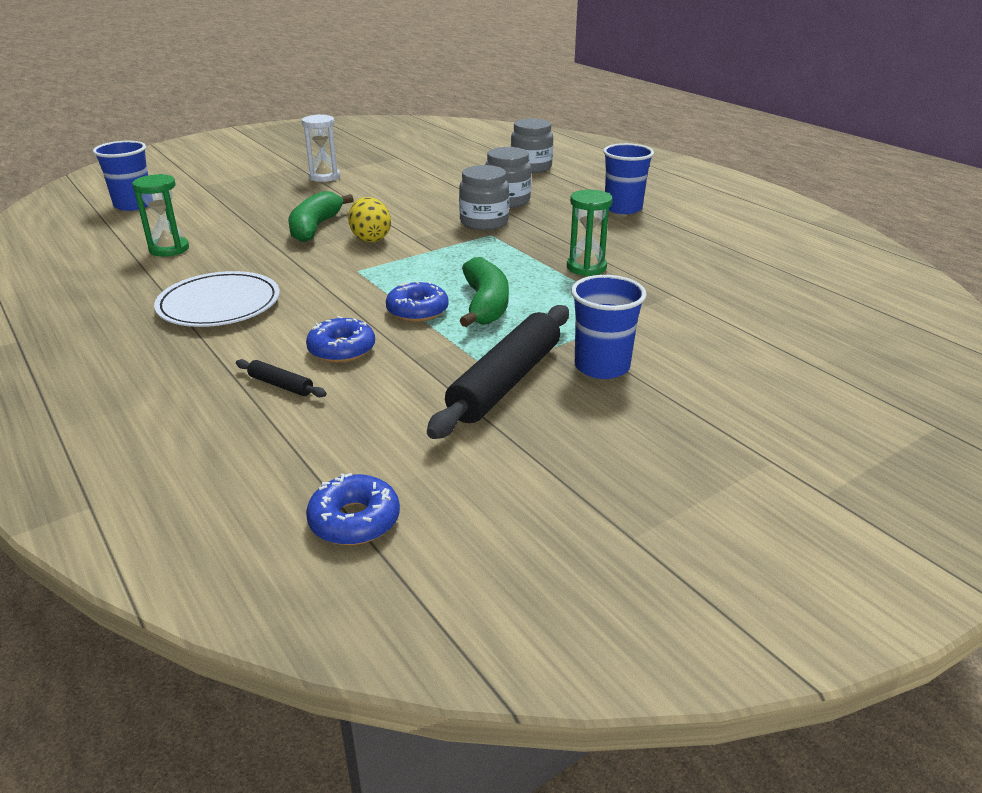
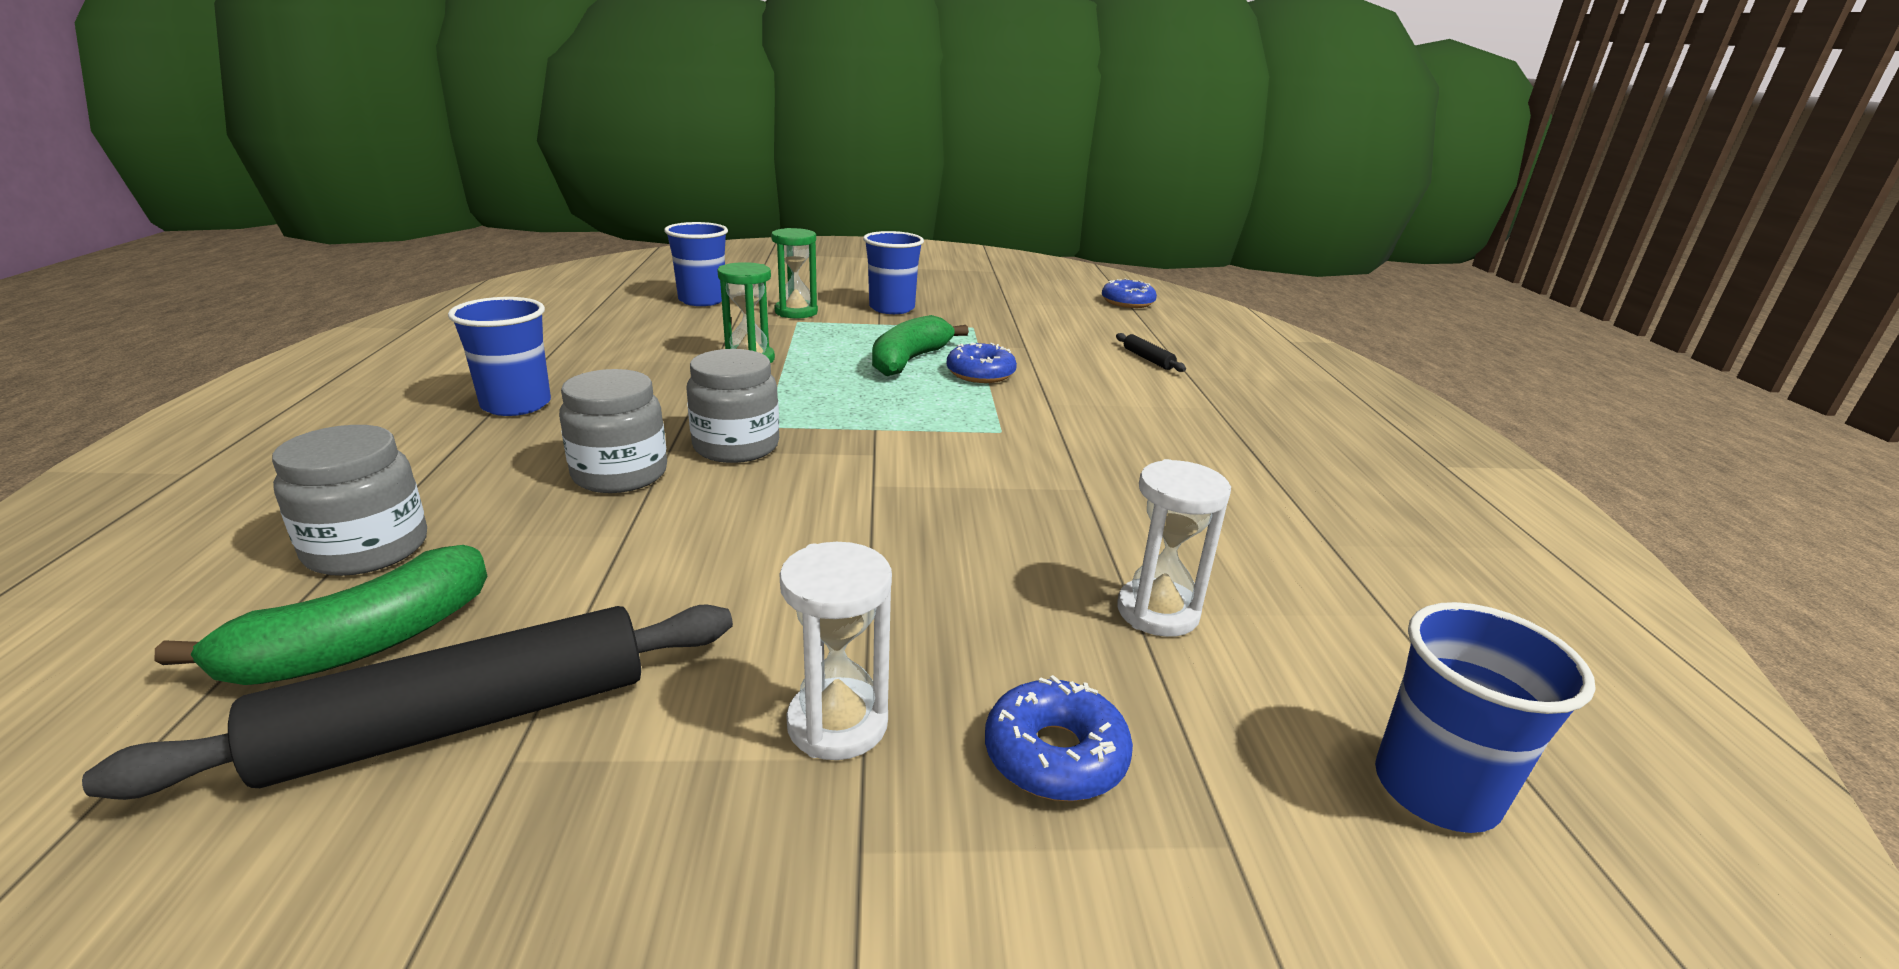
camera: 150 degrees left, 5 degrees down
green hourglass [132,174,189,257] -> green hourglass moved to [771,228,818,319]
white plate [154,271,280,327] -> none
green banana [288,191,354,242] -> green banana moved to [154,545,487,685]
blue donut [306,316,375,363] -> blue donut moved to [985,675,1133,801]
yellow egg [348,197,391,242] -> none
black rolling pin [427,305,569,439] -> black rolling pin moved to [82,605,733,800]
none -> blue cup [664,222,728,306]
none -> white hourglass [1117,459,1231,637]

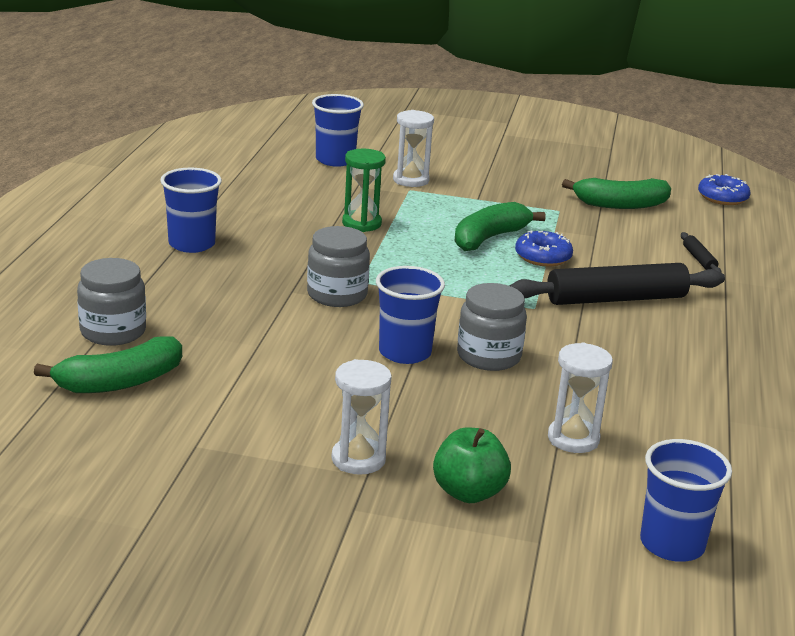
camera: 15 degrees right, 0 degrees up
black rolling pin [82,605,733,800] -> black rolling pin moved to [510,263,725,305]
grey jar [559,369,667,493] -> grey jar moved to [457,283,527,371]
green hourglass [771,228,818,319] -> white hourglass [393,110,434,187]
blue cup [863,231,924,314] -> blue cup moved to [376,266,445,364]
blue donut [985,675,1133,801] -> green apple [433,428,511,503]
none -> green banana [562,178,671,209]

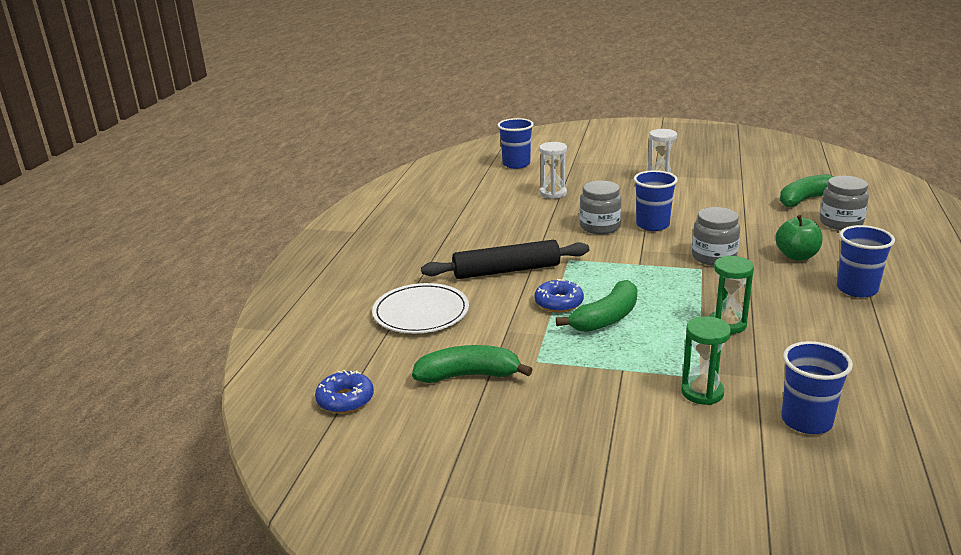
camera: 175 degrees left, 0 degrees up
white hourglass [393,110,434,187] -> green hourglass [681,316,731,405]
green apple [433,428,511,503] -> green apple moved to [775,215,823,260]
black rolling pin [681,232,721,272] -> white plate [372,283,469,333]

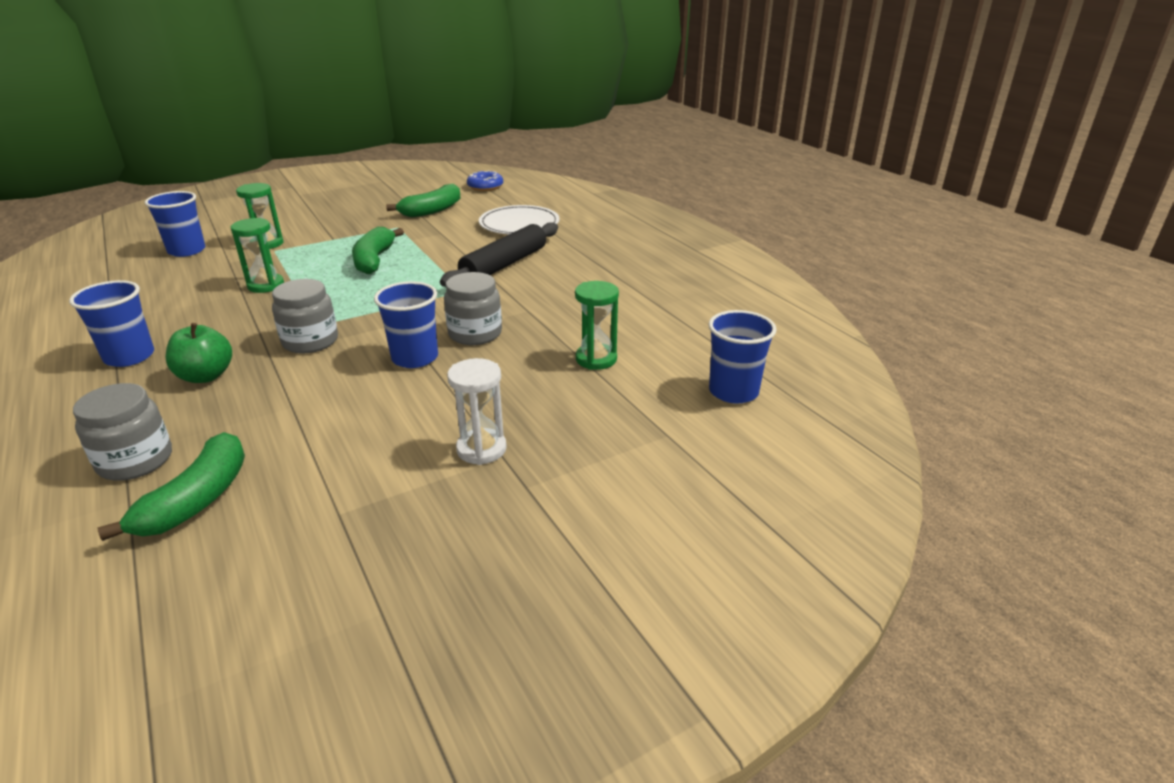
camera: 135 degrees right, 5 degrees up
blue donut [534,279,584,312] -> none
white hourglass [539,142,567,199] -> green hourglass [575,281,619,370]

